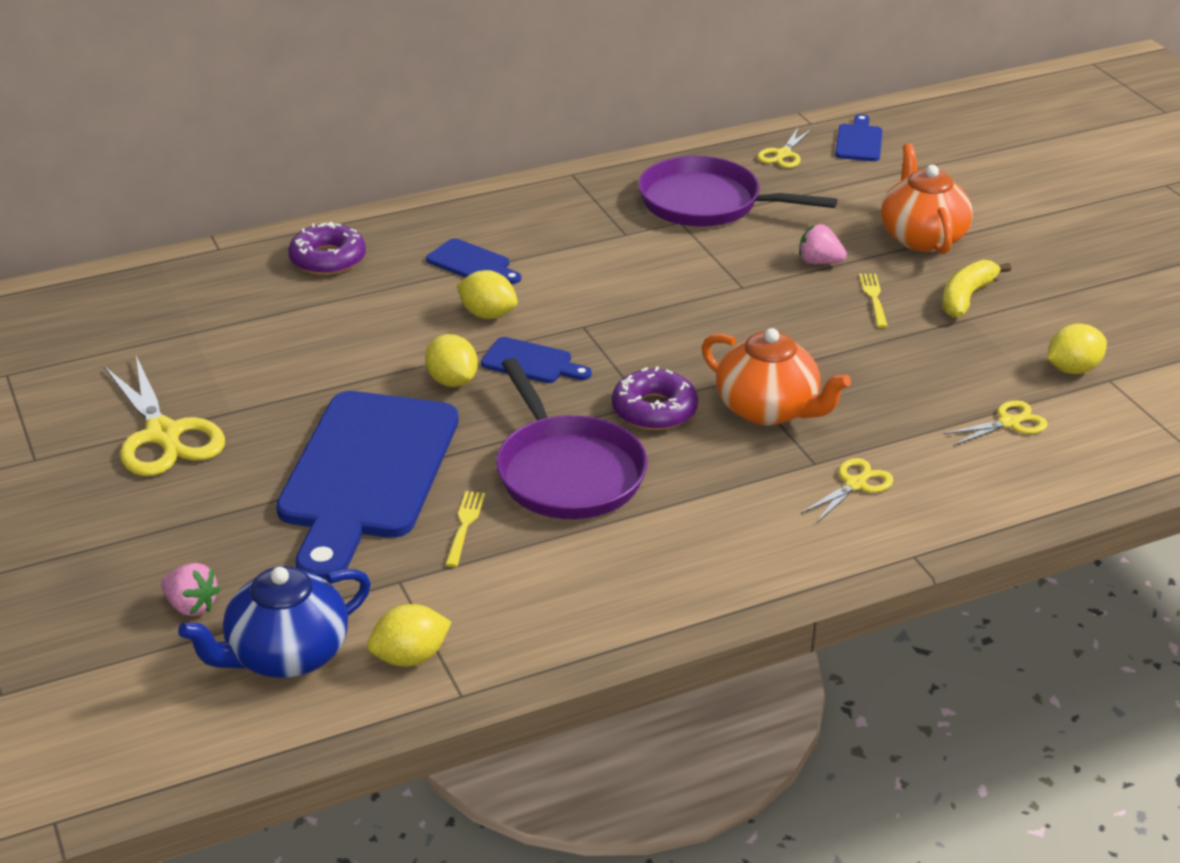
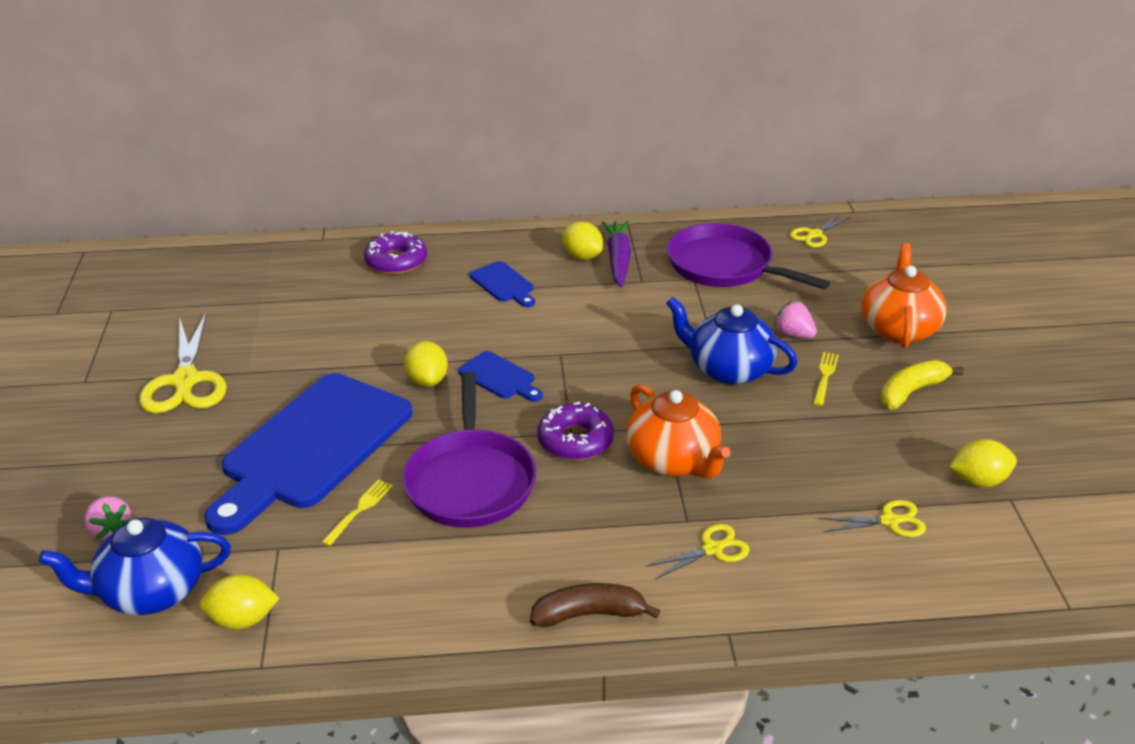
camera: 20 degrees right, 0 degrees up
yellow lemon [457,270,518,319] -> yellow lemon moved to [562,221,603,260]
blue cutting board [835,114,883,161] -> none
none -> brown banana [530,583,660,627]
none -> purple carrot [602,221,631,287]
none -> blue teapot [666,297,798,385]

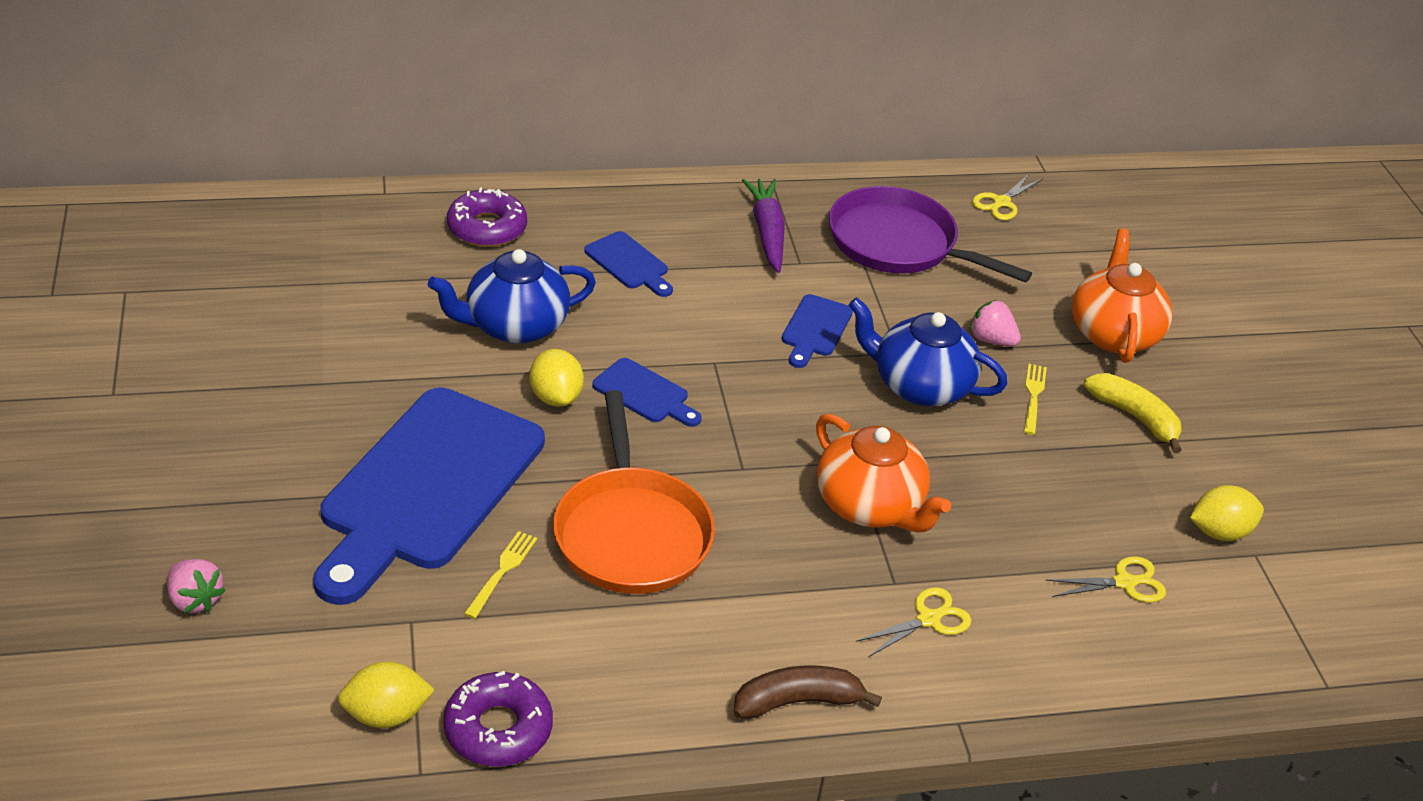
camera: 10 degrees left, 5 degrees up
blue teapot [38,518,231,615] -> blue teapot moved to [428,249,596,344]
yellow scissors [139,313,227,413] -> none
purple pan [402,372,536,527] -> orange pan [553,390,715,594]
purple donut [537,402,614,460] -> purple donut moved to [443,671,553,766]
yellow lemon [562,221,603,260] -> none
yellow banana [881,360,964,409] -> yellow banana turned 90 degrees clockwise [1084,373,1182,453]
none -> blue cutting board [782,294,853,368]

